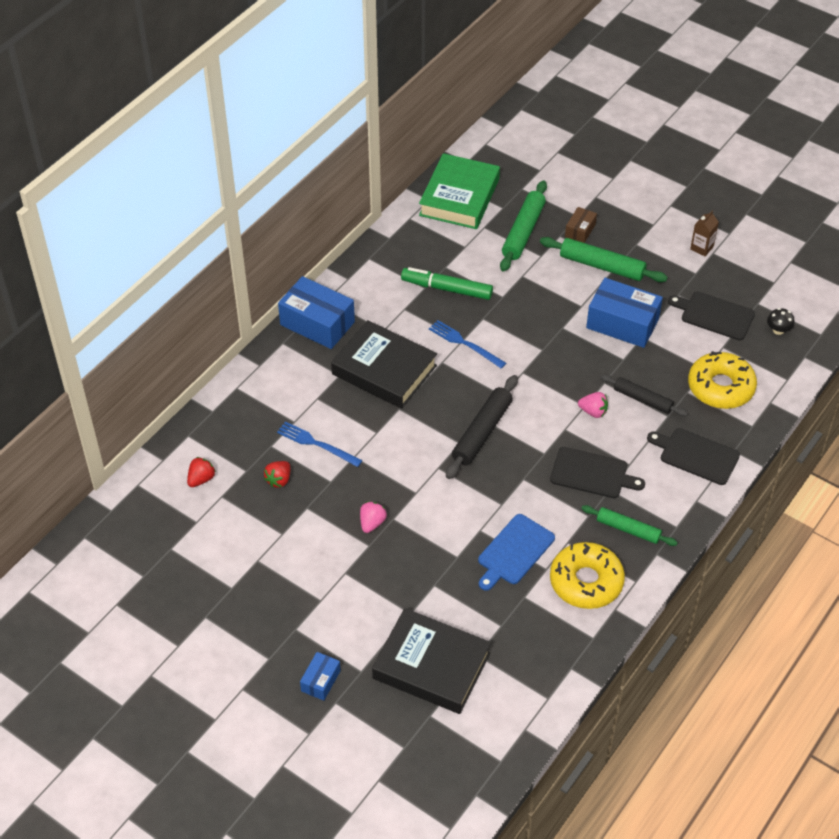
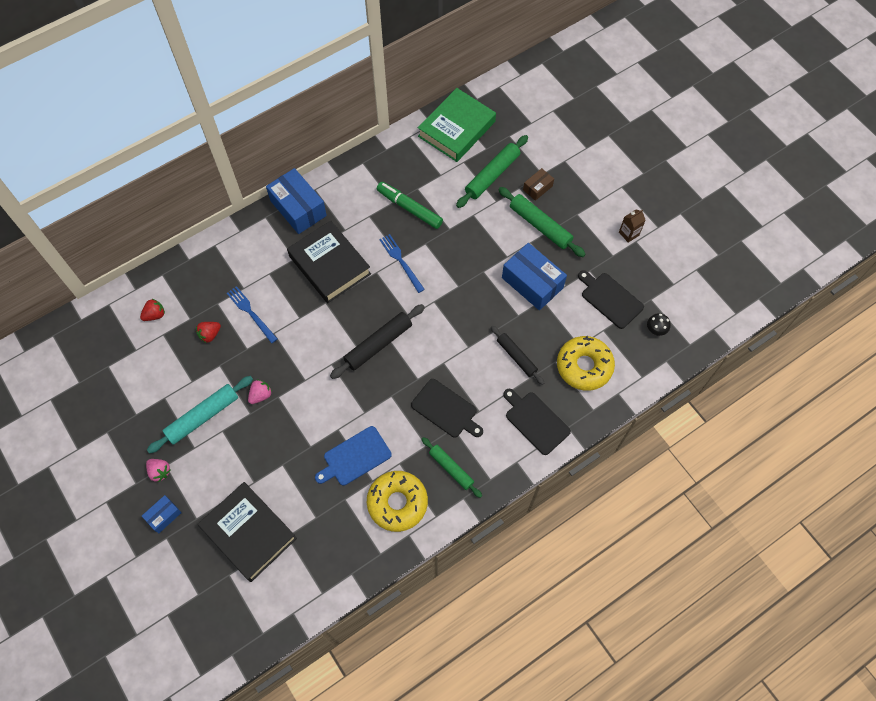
camera: 20 degrees right, 15 degrees up
pink strawberry [578,392,608,418] -> pink strawberry moved to [146,459,171,483]
none -> turquoise rolling pin [147,376,253,453]

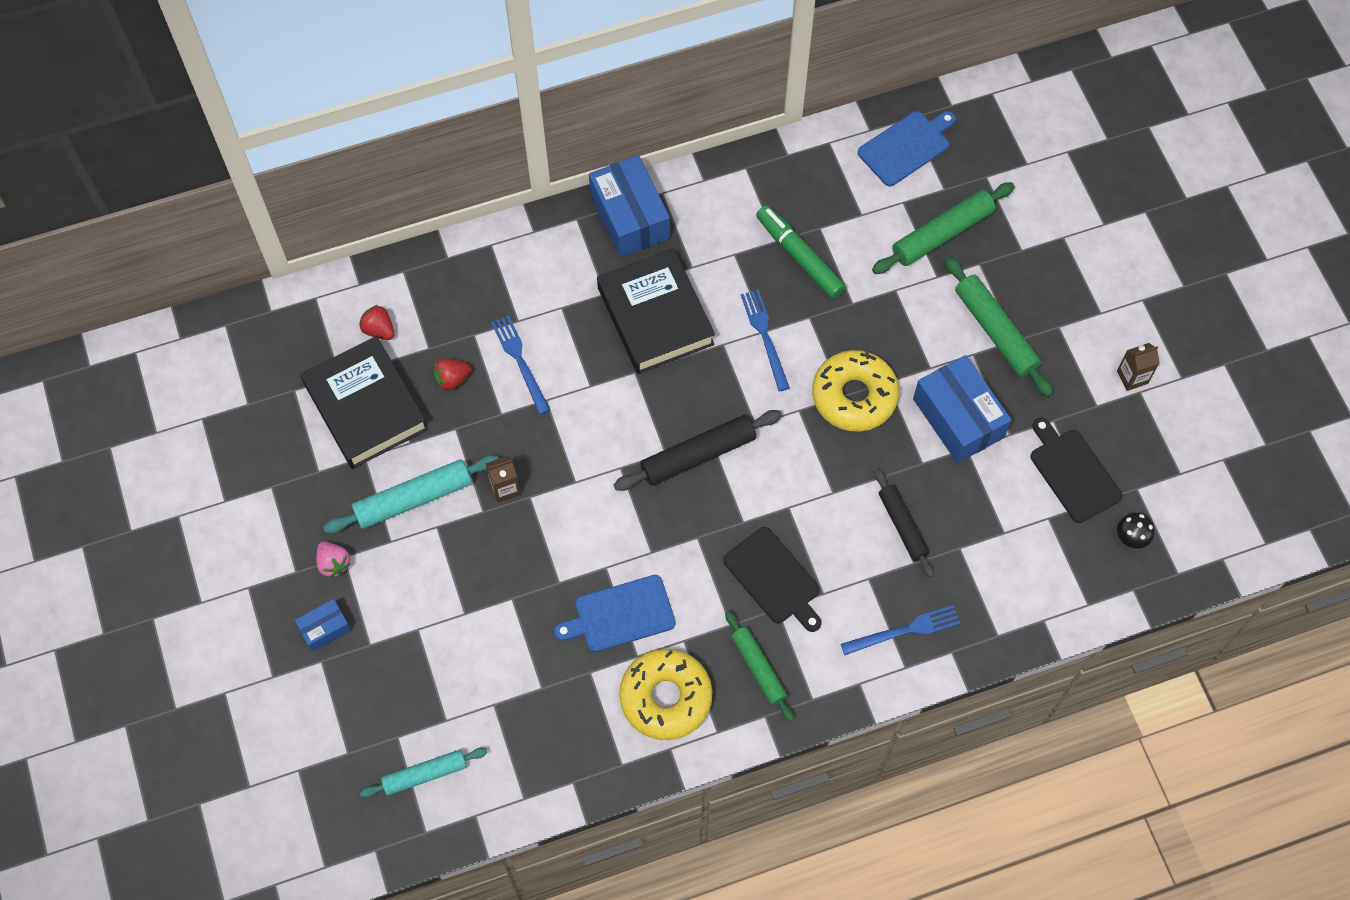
camera: 15 degrees right, 0 degrees up
red strawberry [140,299,165,321] -> red strawberry turned 120 degrees counterclockwise [359,305,395,340]
black book [198,482,297,582] -> black book moved to [300,336,428,469]
pink strawberry [248,380,272,404] -> brown carton [485,455,521,503]
green book [418,88,496,162] -> blue cutting board [858,111,956,186]
black cutting board [503,389,571,455] -> blue fork [841,605,961,655]
brown box [523,168,554,201] -> none
yellow donut [557,336,615,391] -> yellow donut moved to [812,350,899,432]
none -> turquoise rolling pin [360,748,488,798]

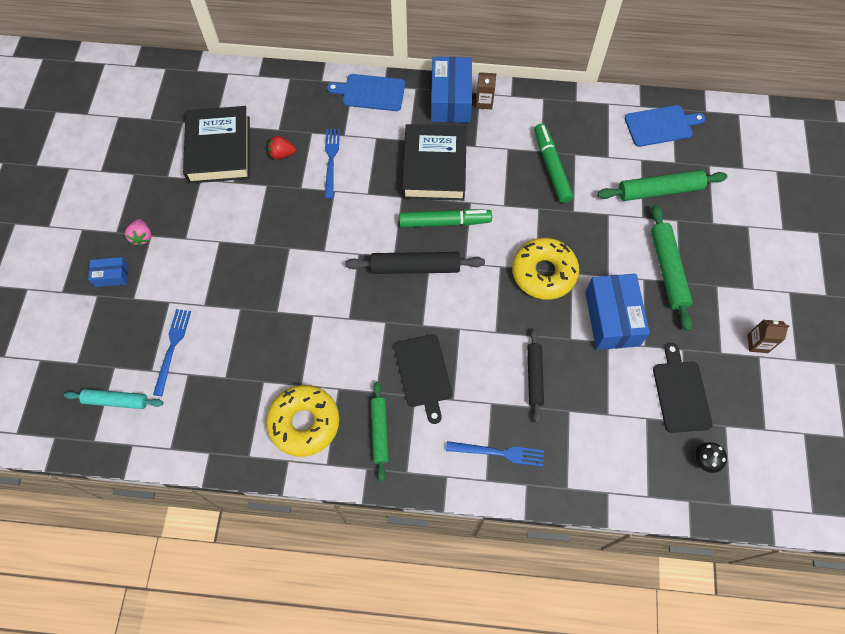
camera: 25 degrees right, 0 degrees up
turquoise rolling pin [323,455,499,533] -> none
red strawberry [359,305,395,340] -> none
brown carton [485,455,521,503] -> brown carton moved to [476,72,496,109]
blue cutting board [554,575,676,652] -> blue cutting board moved to [327,74,405,111]
blue fork [741,290,790,391] -> blue fork moved to [153,309,191,396]
none -> green marker [399,209,492,228]

